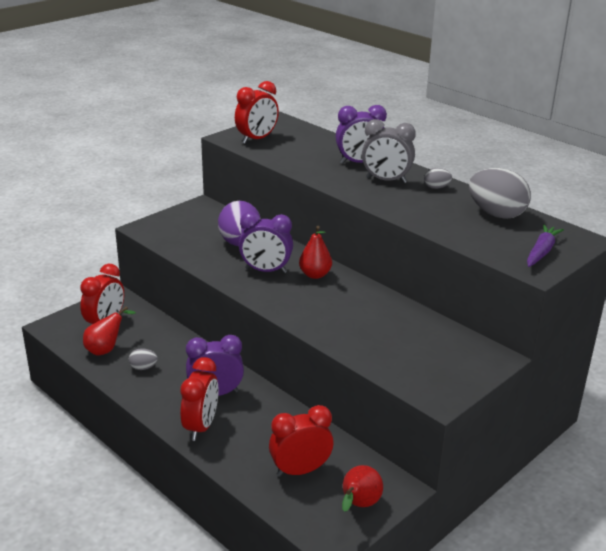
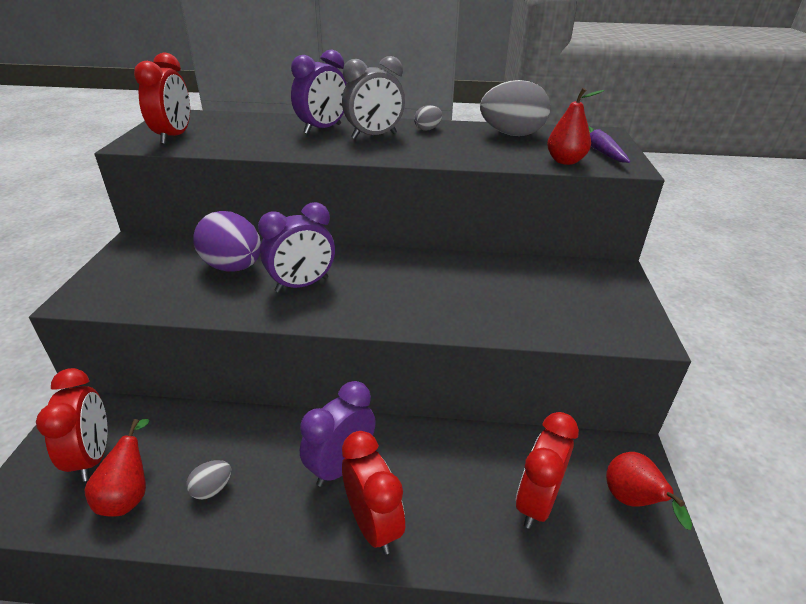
camera: 40 degrees left, 5 degrees up
red pear [299,226,332,279] -> red pear moved to [547,88,605,165]

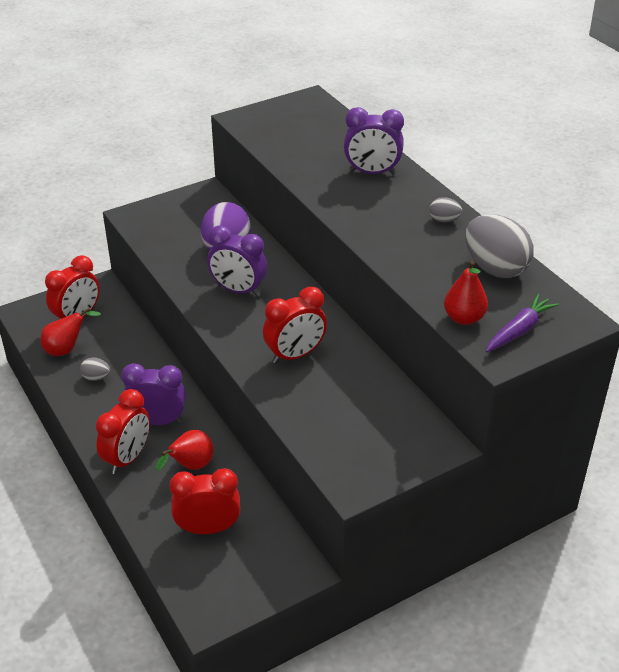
camera: 55 degrees right, 5 degrees up
red clock [134,53,190,144] -> red clock moved to [263,287,327,364]
grey clock [342,56,405,139] -> none
red pear [606,452,692,530] -> red pear moved to [155,430,214,471]

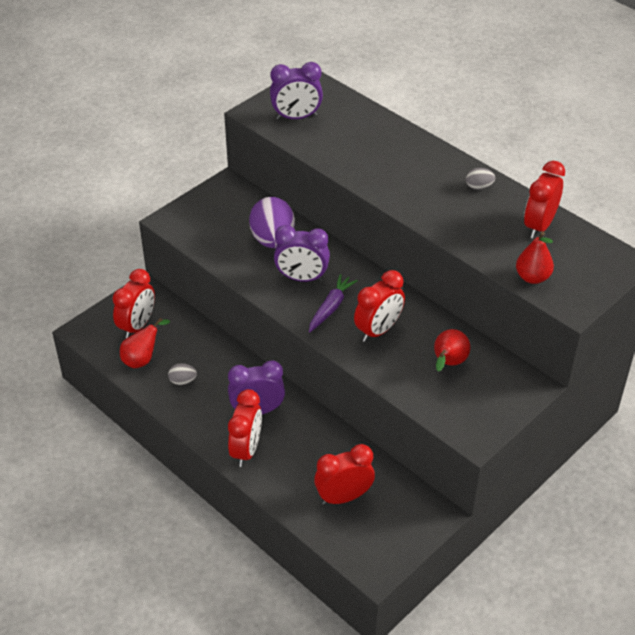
camera: 15 degrees left, 5 degrees up
red pear [155,430,214,471] -> red pear moved to [434,329,471,372]
purple clock [344,107,404,175] -> purple clock moved to [270,62,323,120]
grey egg [465,215,533,278] -> red clock [524,161,565,239]
purple carrot [486,294,559,352] -> purple carrot moved to [309,274,358,332]

